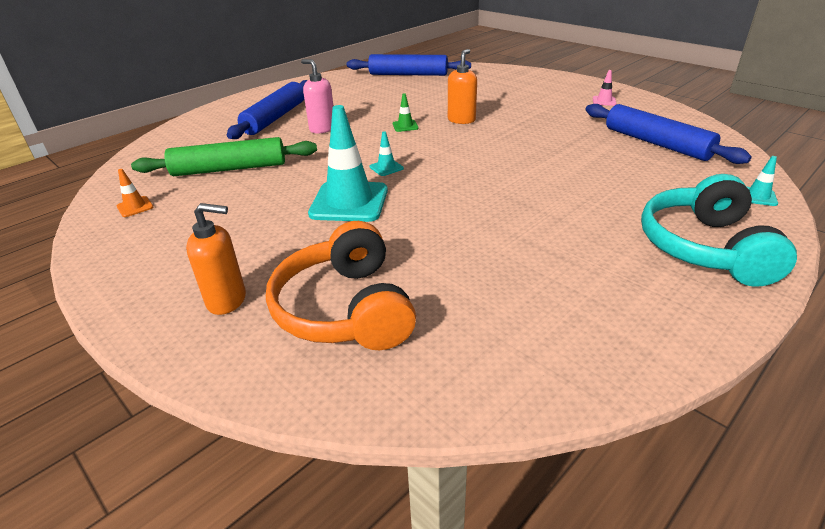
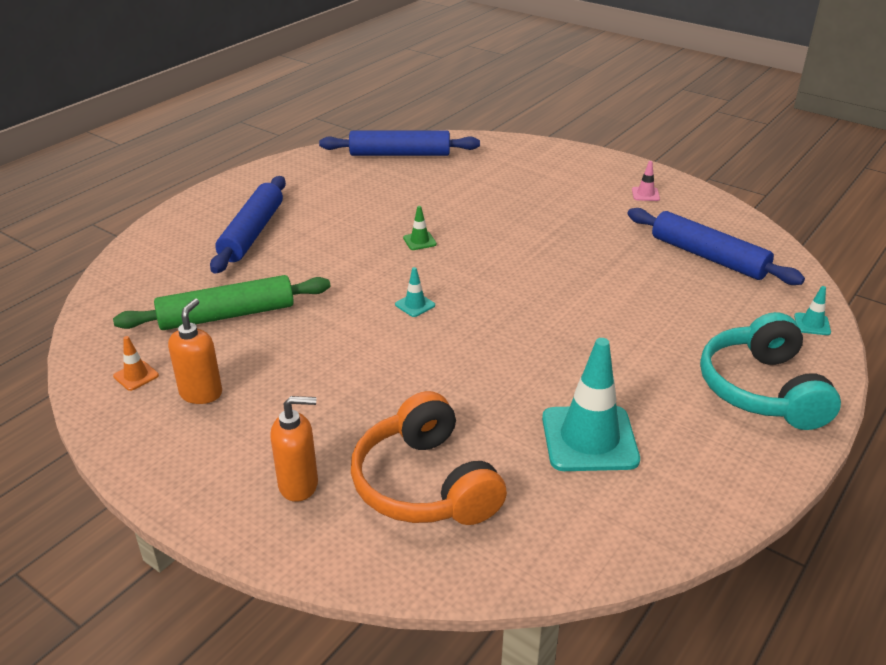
camera: 10 degrees left, 0 degrees up
pink soap dispenser [301,59,333,133] -> none
turquoise traffic cone [308,105,388,222] -> turquoise traffic cone moved to [542,338,640,471]
orange soap dispenser [448,49,477,124] -> orange soap dispenser moved to [168,299,222,404]

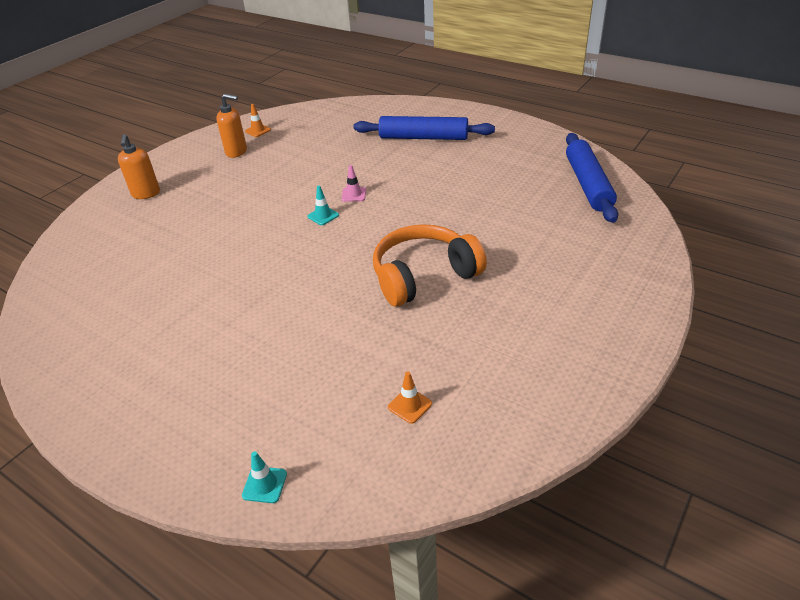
camera: 90 degrees right, 5 degrees up
green rolling pin [113,275,330,330] -> none
orange headphones [351,391,507,525] -> orange headphones moved to [373,224,487,306]
green traffic cone [403,206,437,250] -> none
turquoise traffic cone [542,338,640,471] -> none
blue rolling pin [627,208,805,285] -> orange traffic cone [388,372,432,424]
pink traffic cone [632,161,660,201] -> pink traffic cone moved to [341,165,366,202]
turquoise headphones [700,312,841,430] -> none

